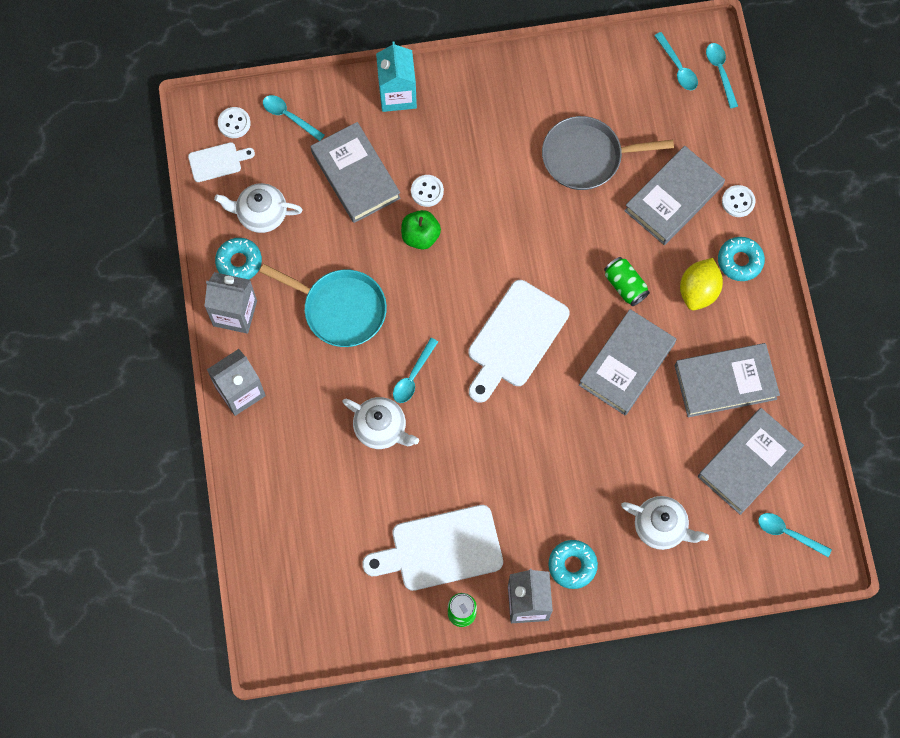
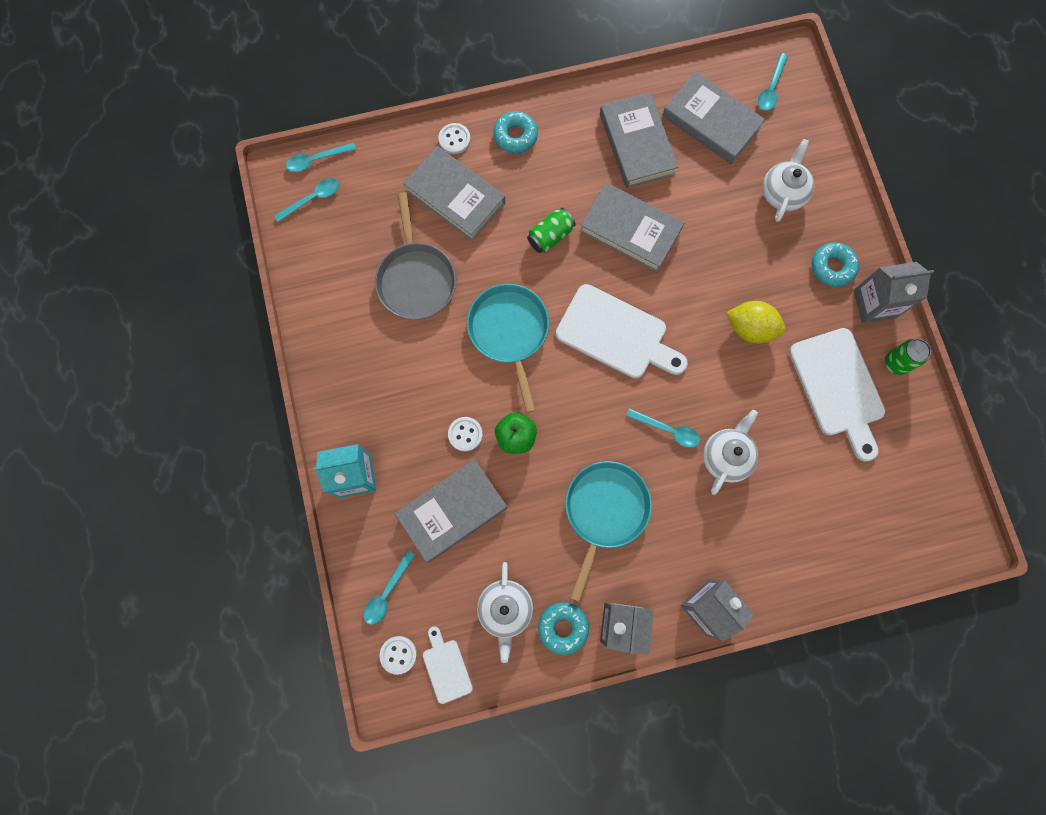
camera: 95 degrees left, 5 degrees up
yellow lemon [680,258,723,310] -> yellow lemon moved to [726,301,786,344]
none -> turquoise pan [467,284,549,413]

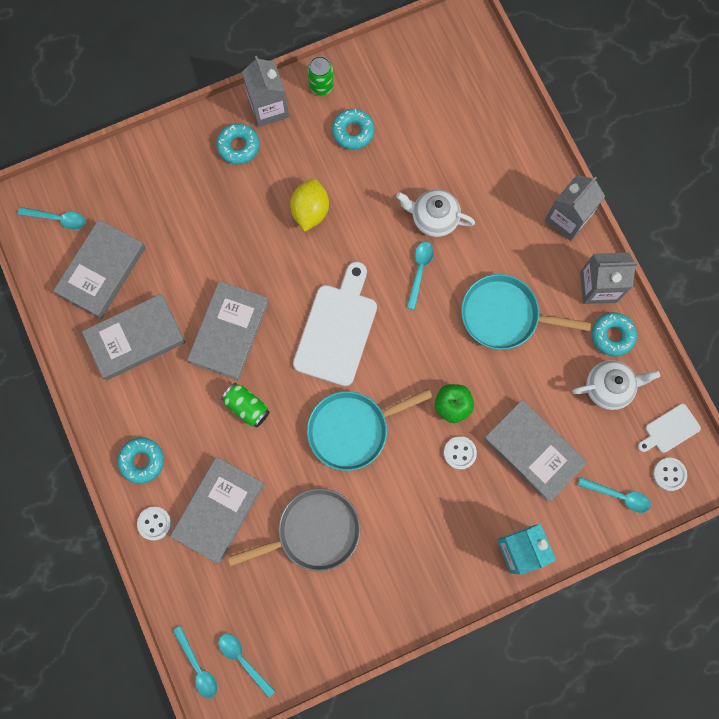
camera: 100 degrees left, 0 degrees up
white teapot [763,139,814,222] -> none
white cutting board [789,328,885,462] -> turquoise donut [332,109,375,150]

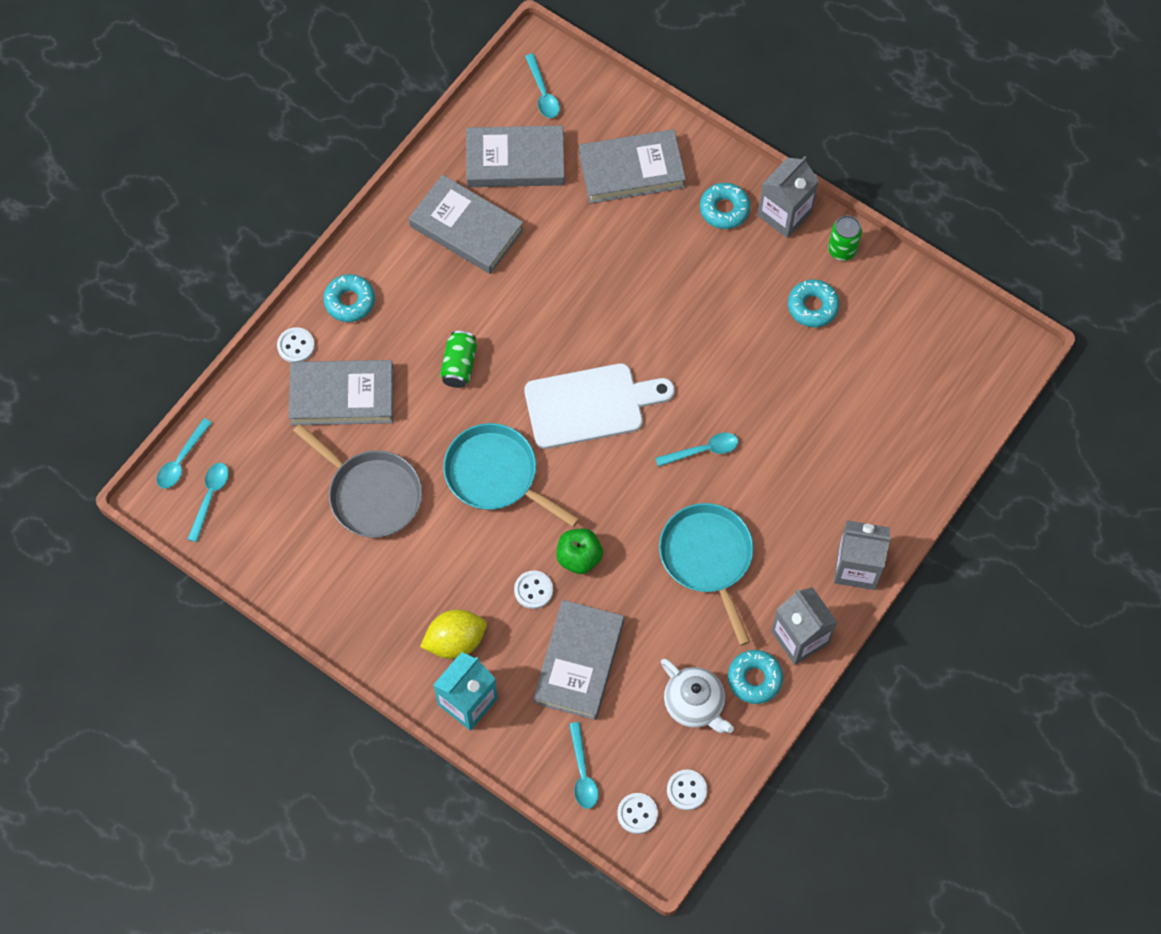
camera: 60 degrees right, 10 degrees down
grey book [187,281,269,380] -> grey book moved to [579,129,686,204]
yellow lemon [290,179,329,231] -> yellow lemon moved to [420,610,487,659]
white teapot [396,189,475,237] -> none
white cutting board [638,404,701,453] -> white button [667,770,707,810]

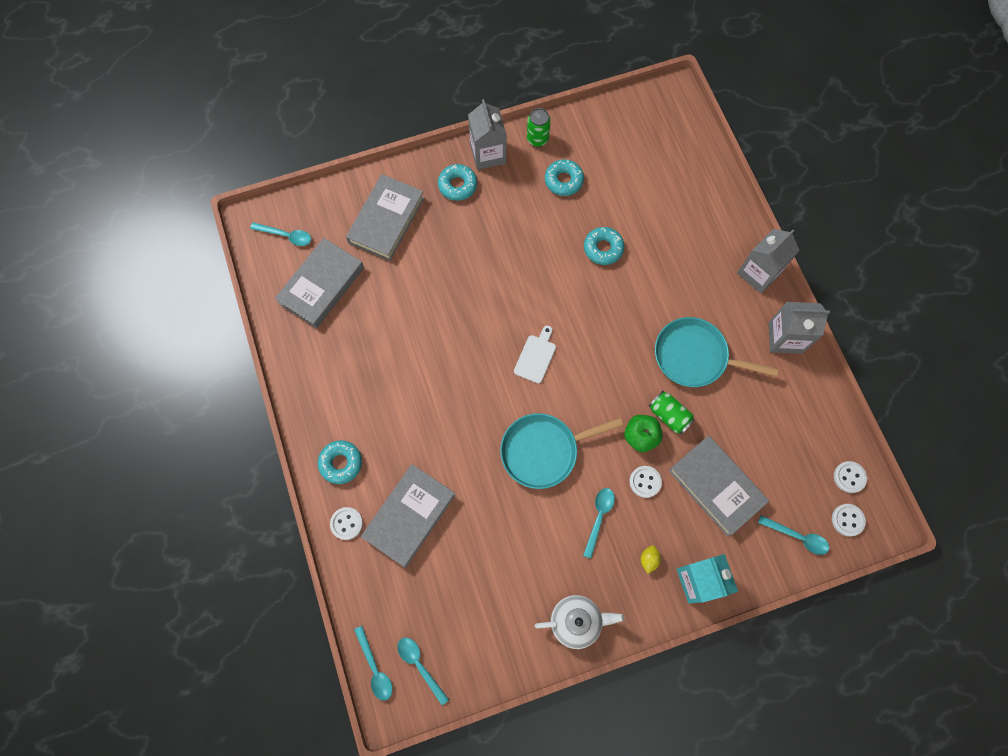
camera: 55 degrees left, 5 degrees up
grey pan [293,424,422,538] -> none
grey book [409,175,524,274] -> none
yellow lemon [420,610,487,659] -> yellow lemon [641,545,661,574], size x0.49
green can [440,331,477,388] -> green can moved to [649,391,695,435]
white cutting board [524,363,675,449] -> white cutting board [514,326,556,383], size x0.51
turquoise spoon [655,432,738,467] -> turquoise spoon moved to [583,488,615,558]
white teapot [661,659,734,733] -> white teapot moved to [534,595,625,649]
turquoise donut [728,650,783,704] -> turquoise donut moved to [584,227,624,265]

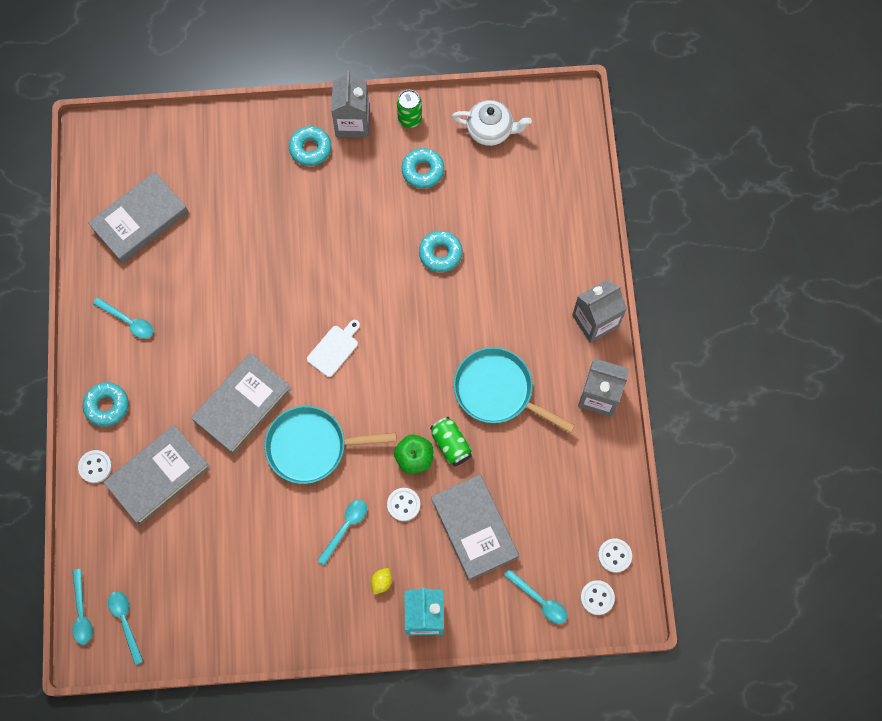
camera: 15 degrees right, 0 degrees up
turquoise spoon [250,222,311,246] -> turquoise spoon moved to [93,297,153,339]
grey book [346,174,424,261] -> grey book moved to [191,353,291,454]
white teapot [534,595,625,649] -> white teapot moved to [452,100,532,146]

